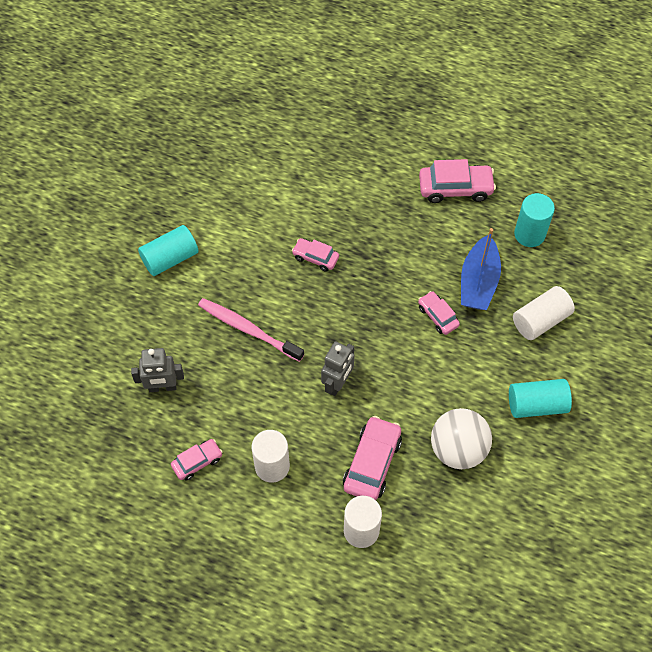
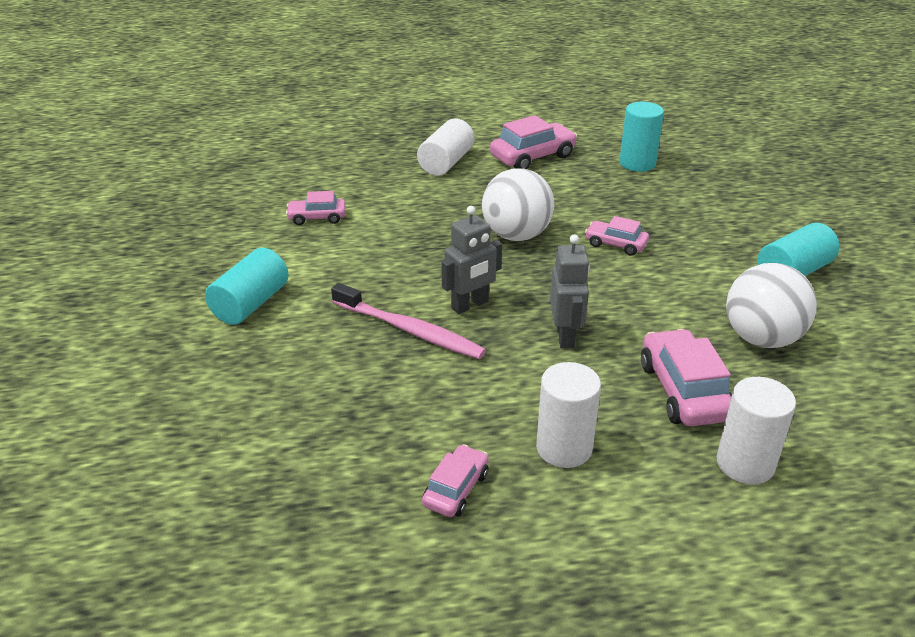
camera: 30 degrees left, 25 degrees down
grey robot [131,348,184,392] -> grey robot moved to [441,206,502,314]
pink toothbrush [198,298,304,362] -> pink toothbrush turned 150 degrees counterclockwise [331,283,486,359]
pink car [292,238,339,272] -> pink car moved to [286,191,346,225]
blue boat [461,228,501,310] -> none
white cylinder [513,286,575,340] -> white cylinder moved to [417,119,474,176]
none -> white ball [482,168,554,241]

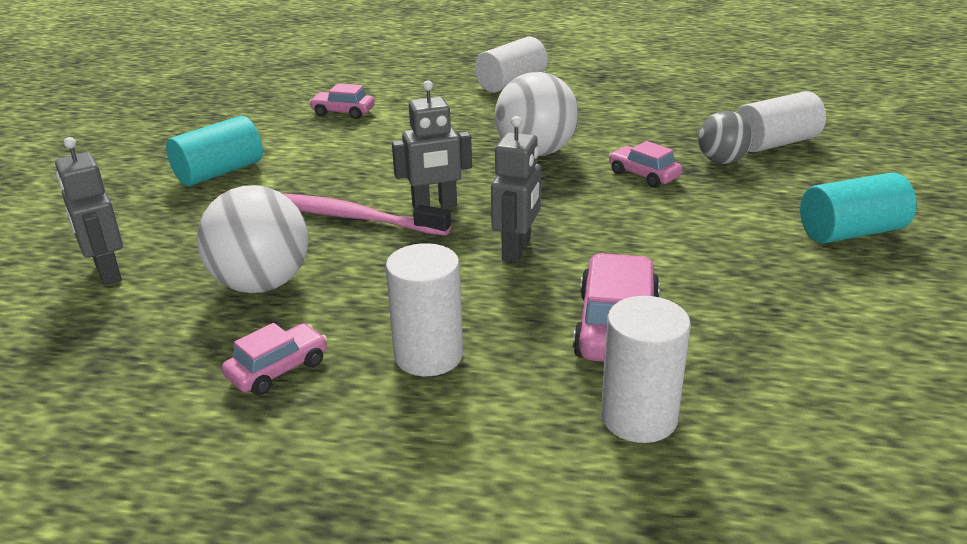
camera: 20 degrees right, 5 degrees down
pink toothbrush [331,283,486,359] -> pink toothbrush turned 150 degrees clockwise [283,194,451,236]
pink car [490,115,577,169] -> none
turquoise cylinder [619,102,664,172] -> none
white ball [726,263,817,348] -> white ball moved to [197,185,309,293]
none -> grey robot [55,137,123,285]
none -> grey ball [698,111,753,164]
none -> white cylinder [736,91,826,152]

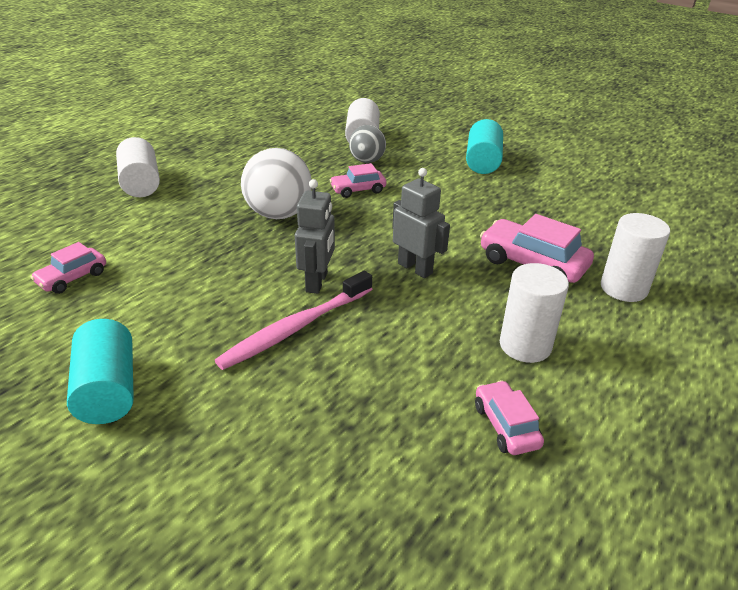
camera: 65 degrees left, 5 degrees up
grey robot [55,137,123,285] -> none
white ball [197,185,309,293] -> none

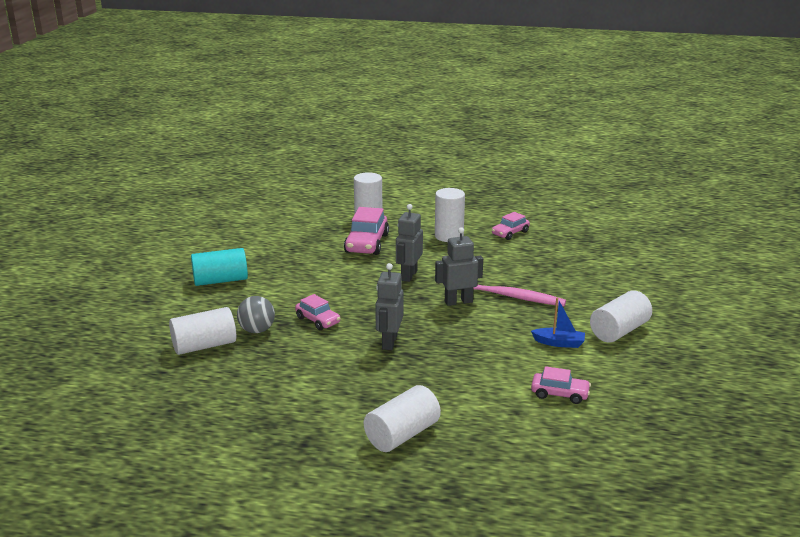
camera: 115 degrees left, 10 degrees down
turquoise cylinder [67,319,134,424] -> white cylinder [590,290,652,343]
white ball [241,148,312,219] -> grey robot [375,263,404,350]
none -> blue boat [531,298,585,348]

